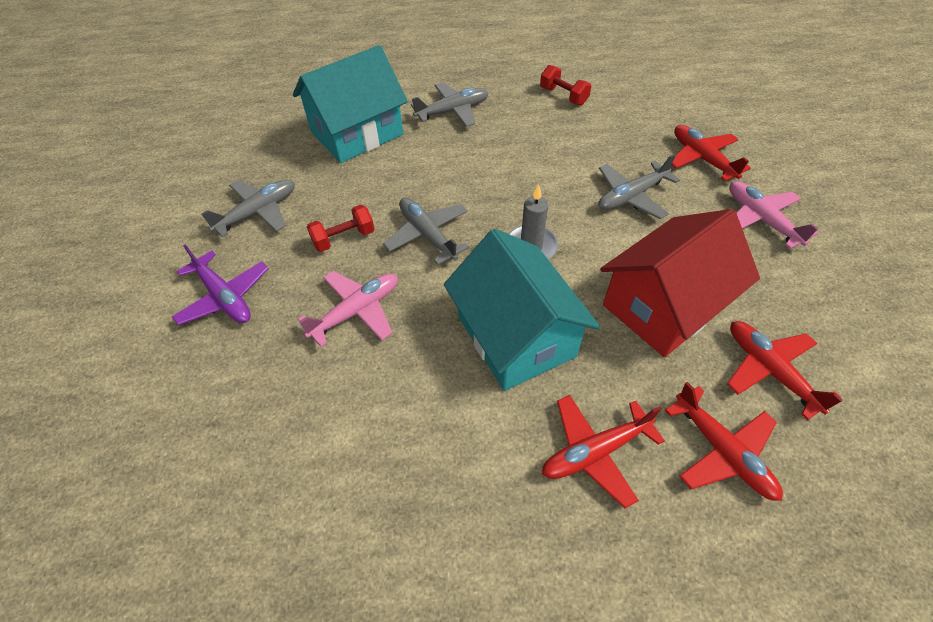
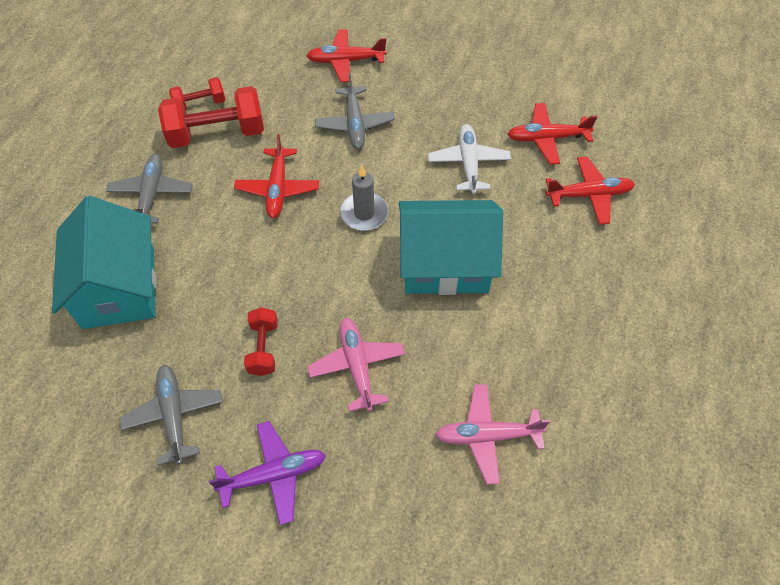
camera: 65 degrees left, 5 degrees up
grey plane [383,198,470,265] -> none
red plane [542,395,665,508] -> red plane moved to [234,134,319,218]
red house [600,209,760,357] -> white plane [428,124,511,194]
pink plane [729,181,819,249] -> pink plane moved to [435,384,550,484]
none -> red dumbbell [158,86,264,148]

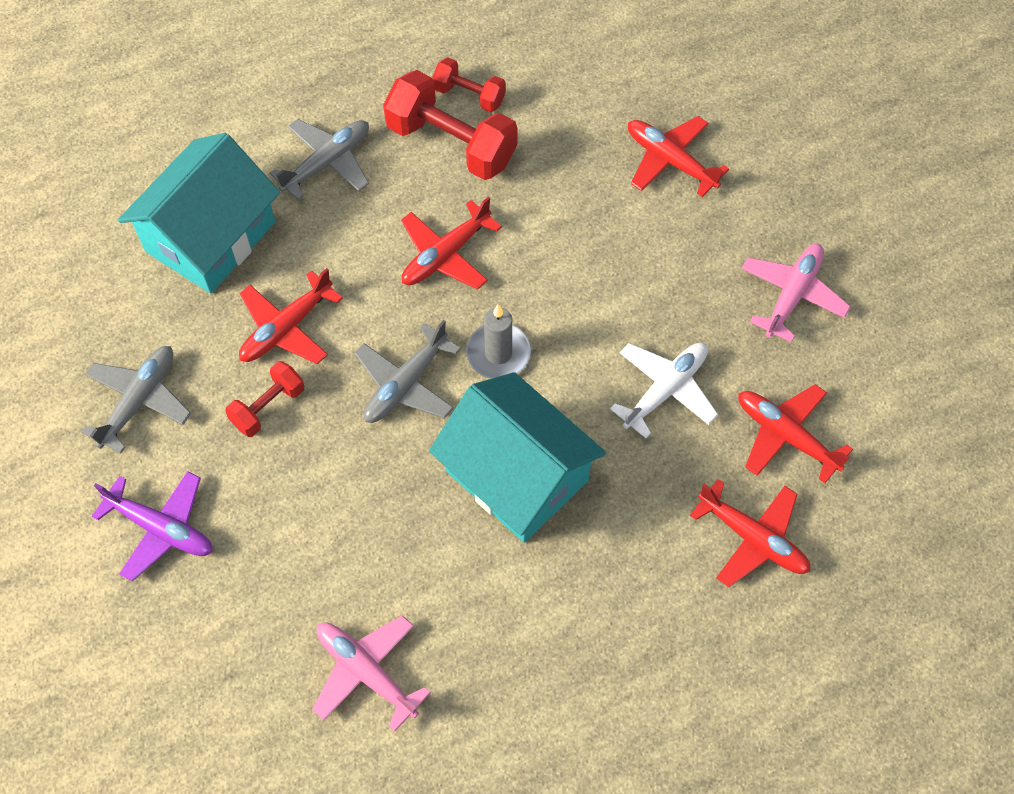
camera: 45 degrees right, 5 degrees up
pink plane [307,318,405,412] -> pink plane moved to [741,243,851,342]
grey plane [315,73,395,149] -> grey plane moved to [355,320,461,423]
none -> red plane [239,268,343,364]

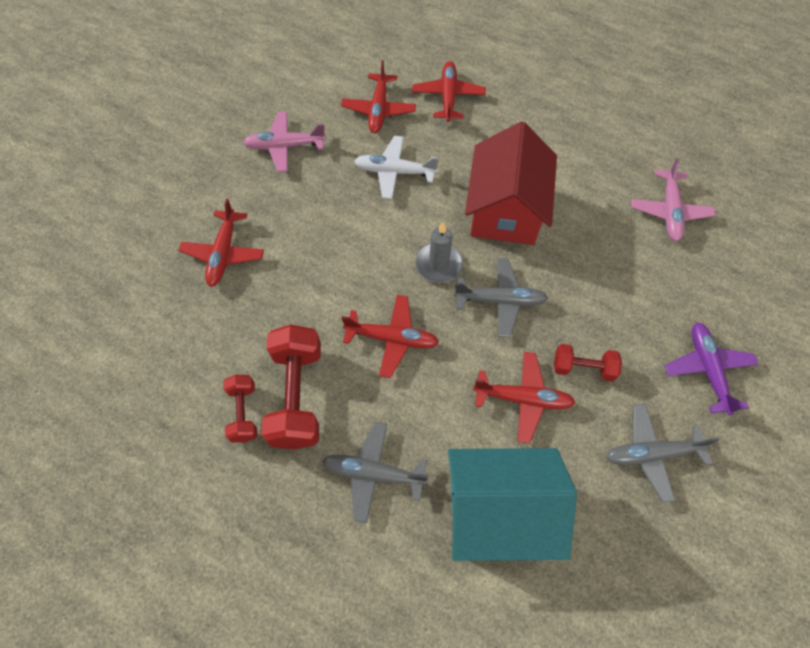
camera: 125 degrees left, 0 degrees up
turquoise house [429,372,606,543] -> red house [465,122,557,245]

